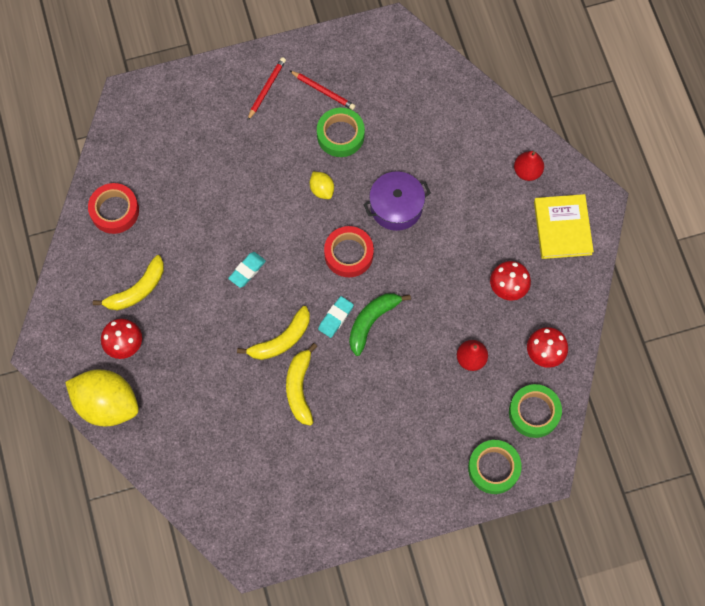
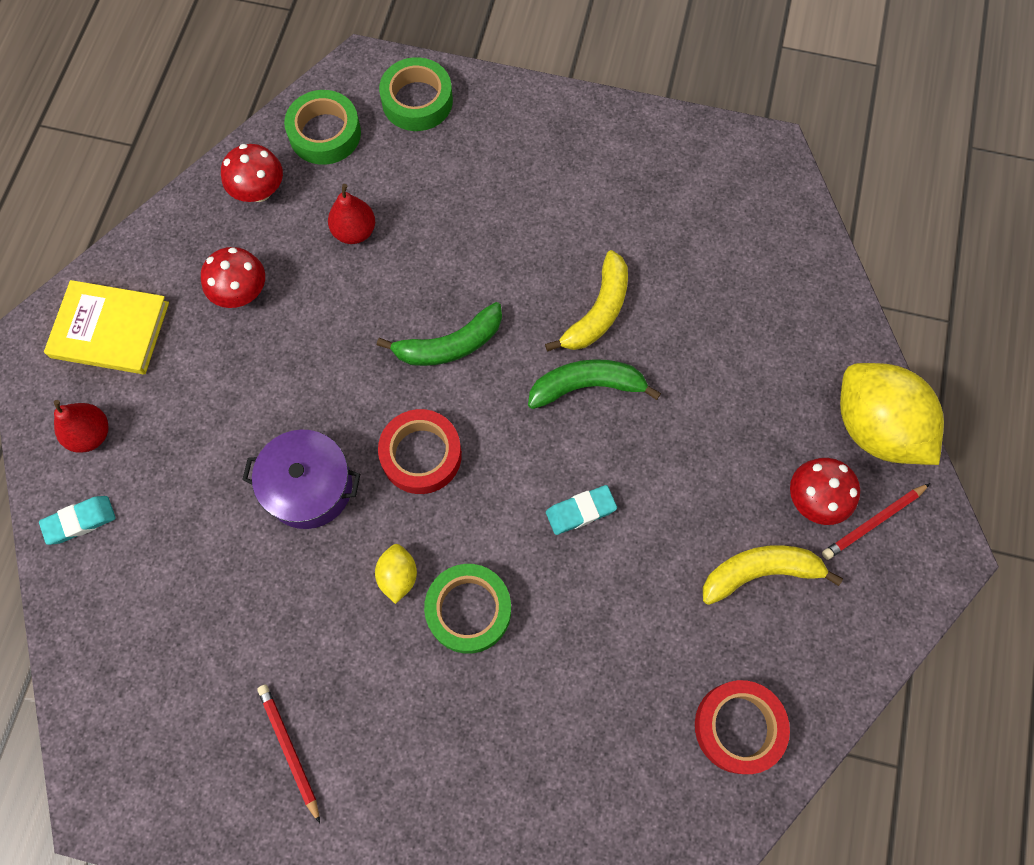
camera: 150 degrees left, 0 degrees up
yellow banana [237,306,310,360] -> green banana [528,359,661,409]
red pencil [247,57,286,121] -> red pencil moved to [822,483,930,560]
green tape [317,108,365,157] -> green tape moved to [424,564,511,654]
turquoise eraser [318,296,354,338] -> turquoise eraser moved to [39,496,116,545]
yellow book [534,194,594,259] -> yellow book turned 75 degrees clockwise [44,280,169,375]

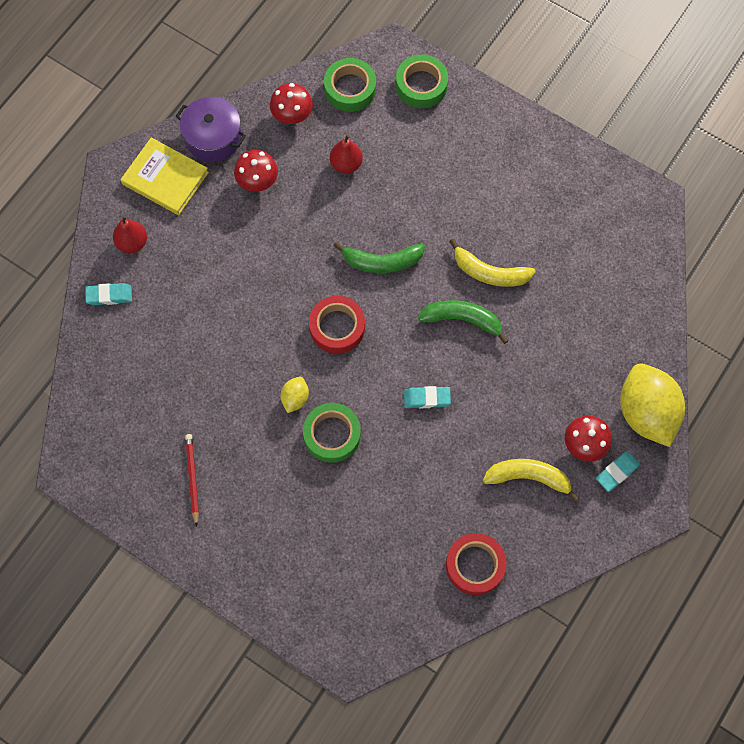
camera: 20 degrees right, 0 degrees up
purple pot [242,430,360,529] -> purple pot moved to [176,97,246,162]
yellow banana [545,250,628,351] -> yellow banana turned 60 degrees clockwise [449,239,536,287]
red pencil [822,483,930,560] -> turquoise eraser [596,451,640,492]

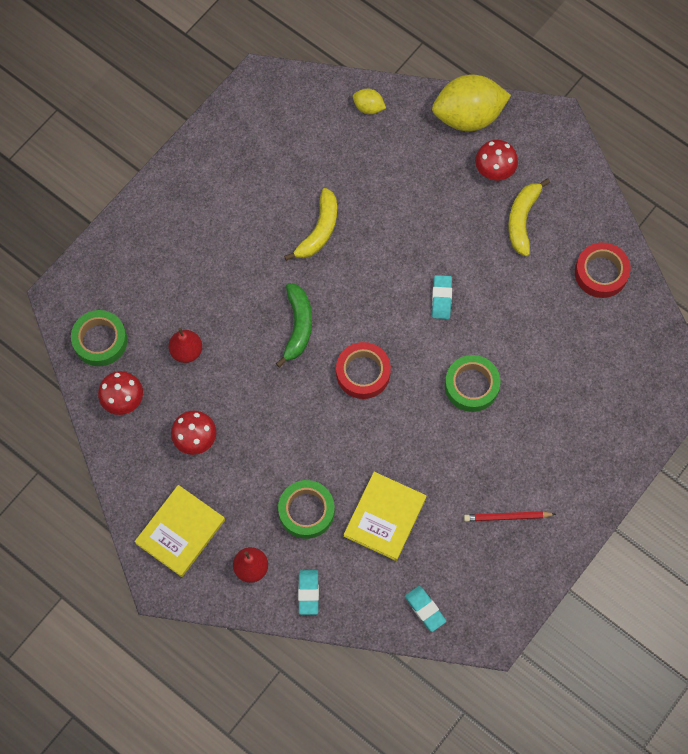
camera: 85 degrees left, 0 degrees up
purple pot [176,97,246,162] -> none
yellow lemon [281,377,309,413] -> yellow lemon moved to [353,89,386,114]
green tape [396,54,448,108] -> green tape moved to [278,480,335,539]
green banana [418,300,509,344] -> none
turquoise eraser [596,451,640,492] -> turquoise eraser moved to [405,586,446,632]
none -> yellow book [344,472,426,561]

